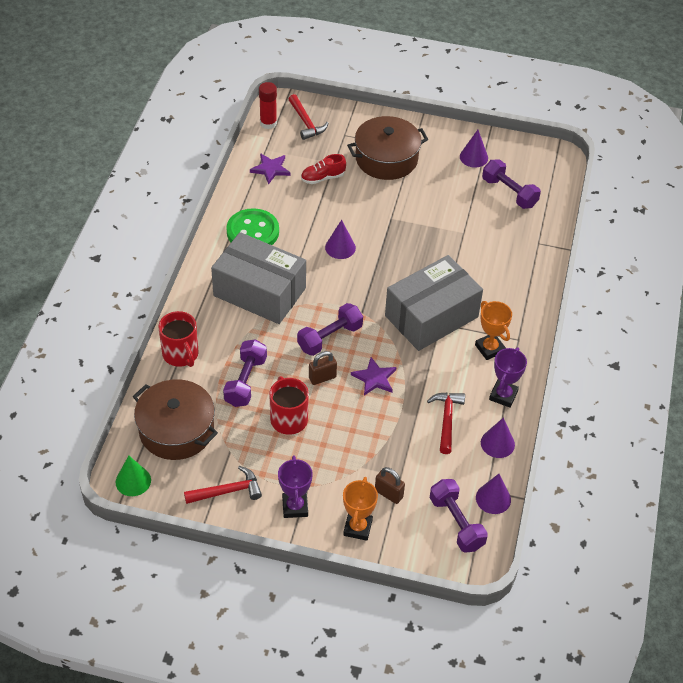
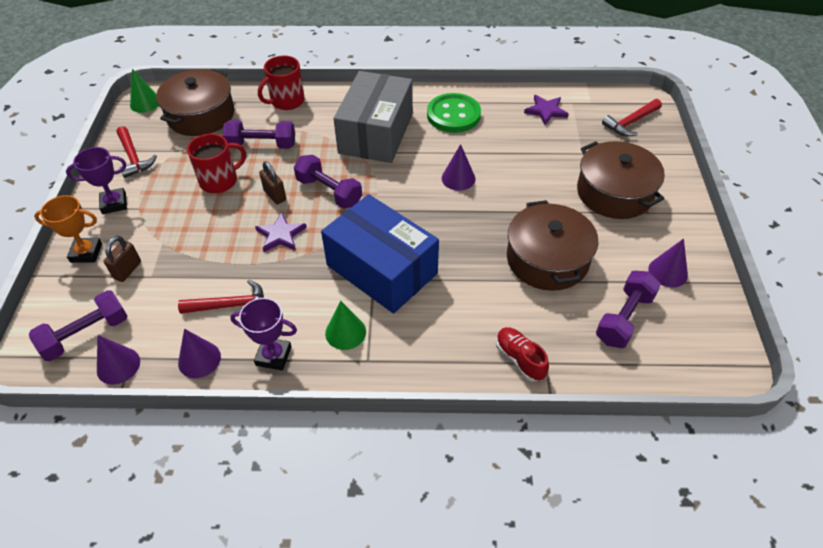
camera: 80 degrees right, 0 degrees up
red glue stick [259,82,277,129] -> none
red shoe [301,154,346,184] -> red shoe moved to [496,327,549,382]
grey box [385,255,483,351] -> blue box [321,194,439,314]
orange trophy [475,301,512,360] -> green cone [325,301,366,350]
none -> brown pot [507,200,599,291]

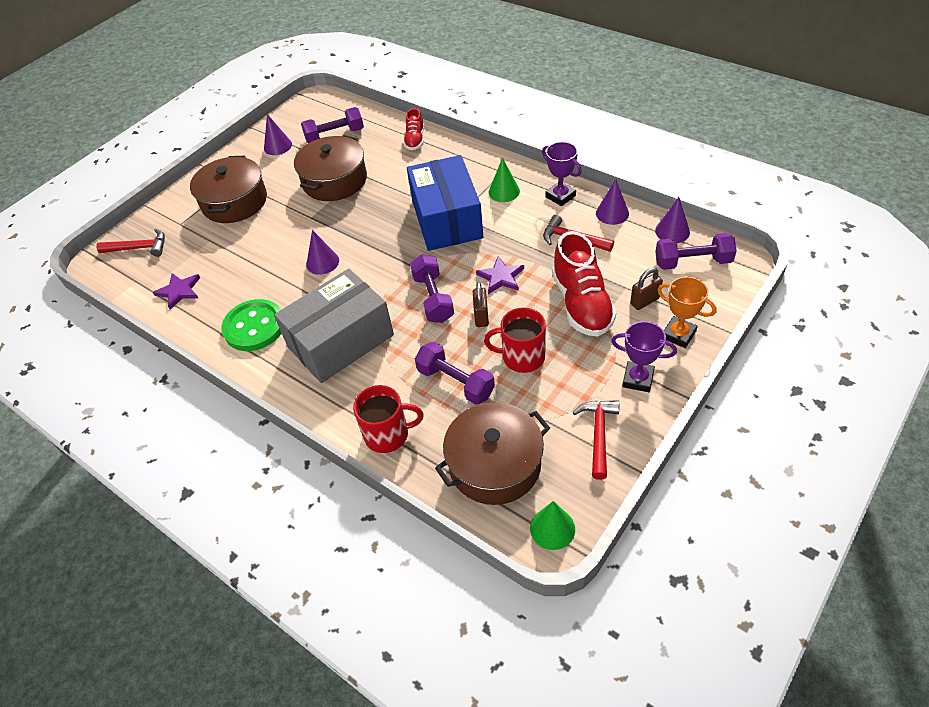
camera: 140 degrees left, 0 degrees up
none -> red shoe [552,231,616,336]

